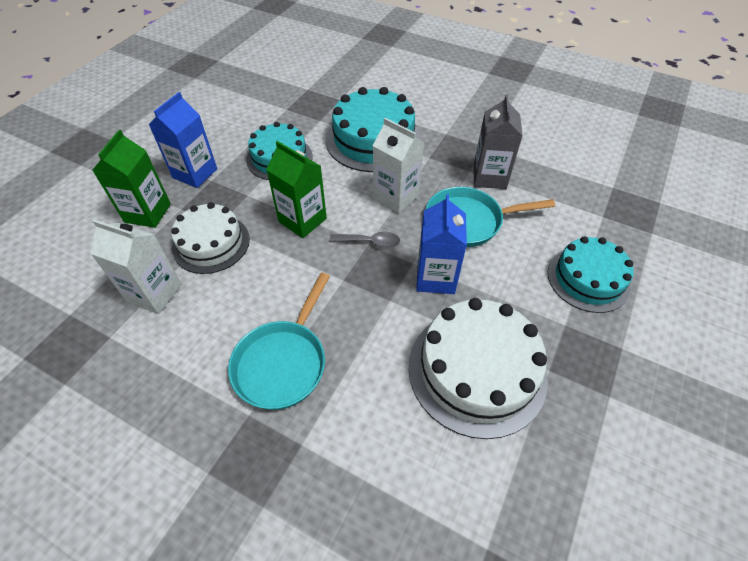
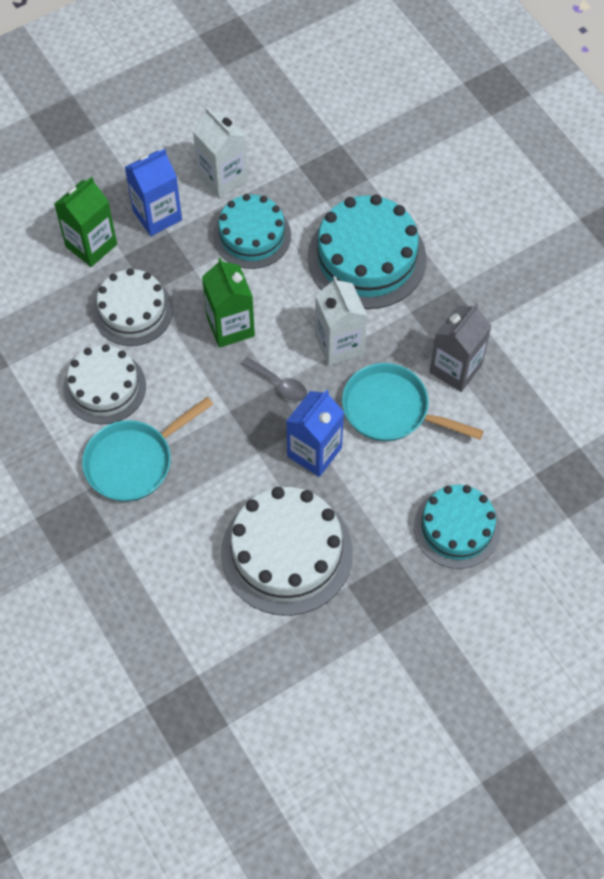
camera: 30 degrees right, 10 degrees up
white carton [90,220,182,314] -> white carton moved to [193,107,248,199]
none -> white cake [63,344,146,424]

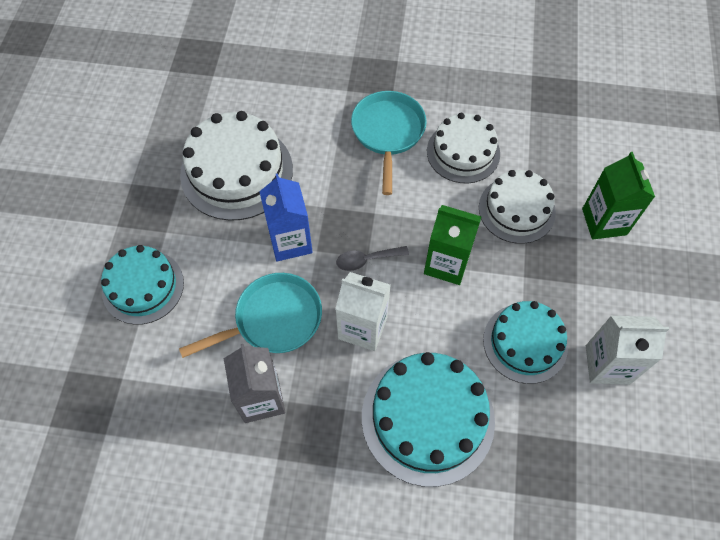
camera: 130 degrees right, 0 degrees up
blue carton [125,149,182,236] -> none

